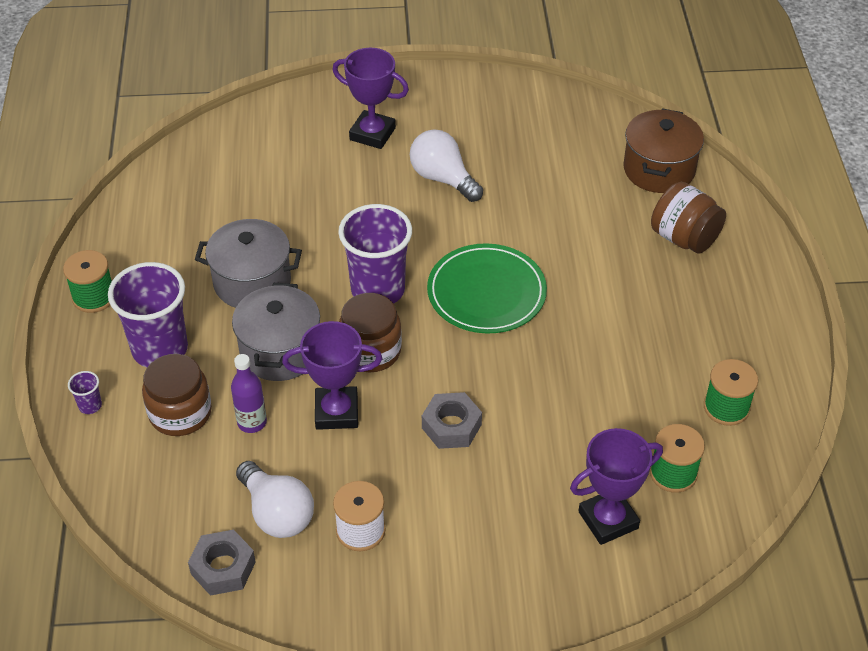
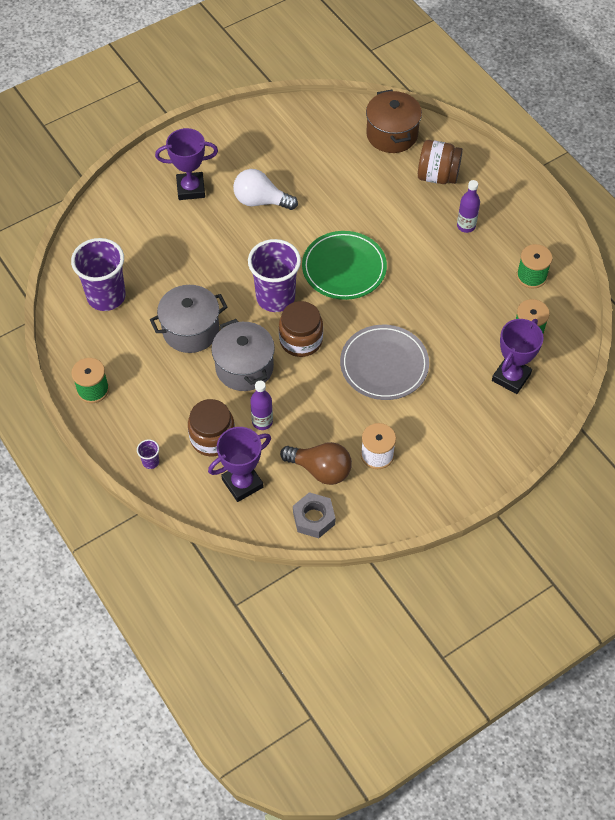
camera: 30 degrees left, 10 degrees up
purple cup [108,262,188,367] -> purple cup moved to [71,238,126,311]
white light bulb [236,461,314,538] -> brown light bulb [280,442,352,485]
purple trophy [282,321,382,430] -> purple trophy moved to [208,427,271,502]
grey nut [422,392,482,449] -> grey plate [340,325,429,400]
none -> purple bottle [457,180,480,233]

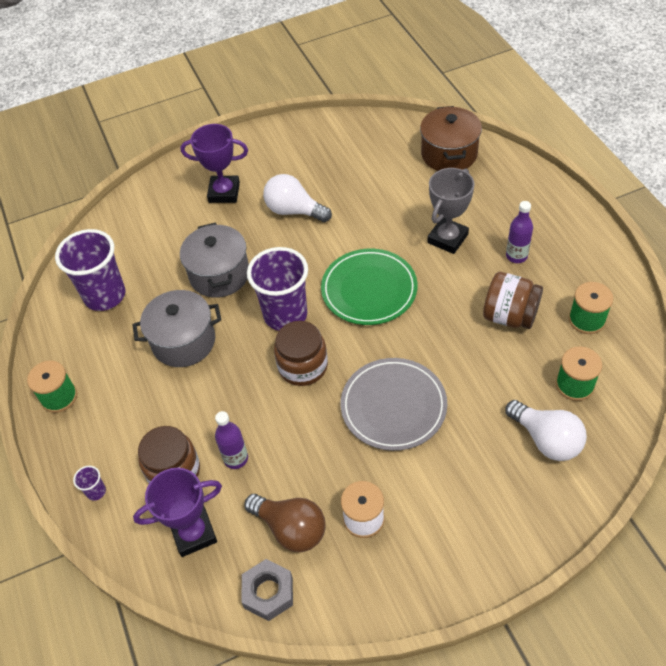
camera: 15 degrees right, 5 degrees down
grey pot [211,319,275,391] -> grey pot moved to [180,222,249,298]
brown jar [418,140,463,184] -> brown jar moved to [483,272,543,329]
purple trophy [492,319,544,394] -> white light bulb [506,400,587,461]
none -> grey trophy [427,168,475,254]

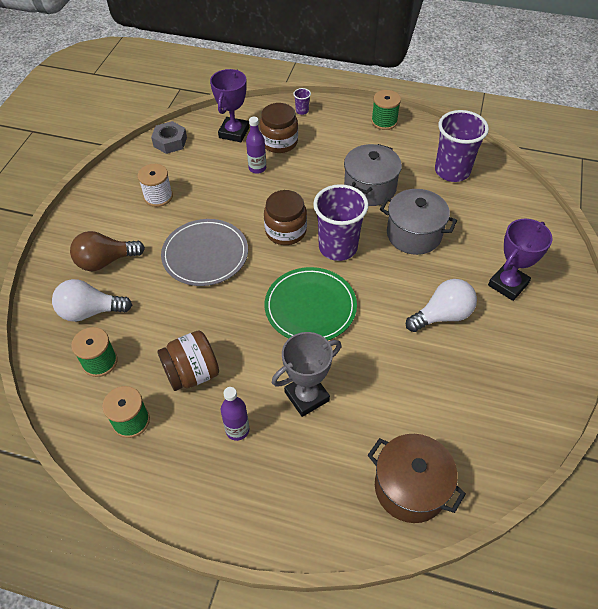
camera: 125 degrees right, 0 degrees up
brown light bulb [244,494,325,552] -> brown light bulb moved to [70,231,145,271]
grey trophy [427,168,475,254] -> grey trophy turned 75 degrees clockwise [272,332,341,417]

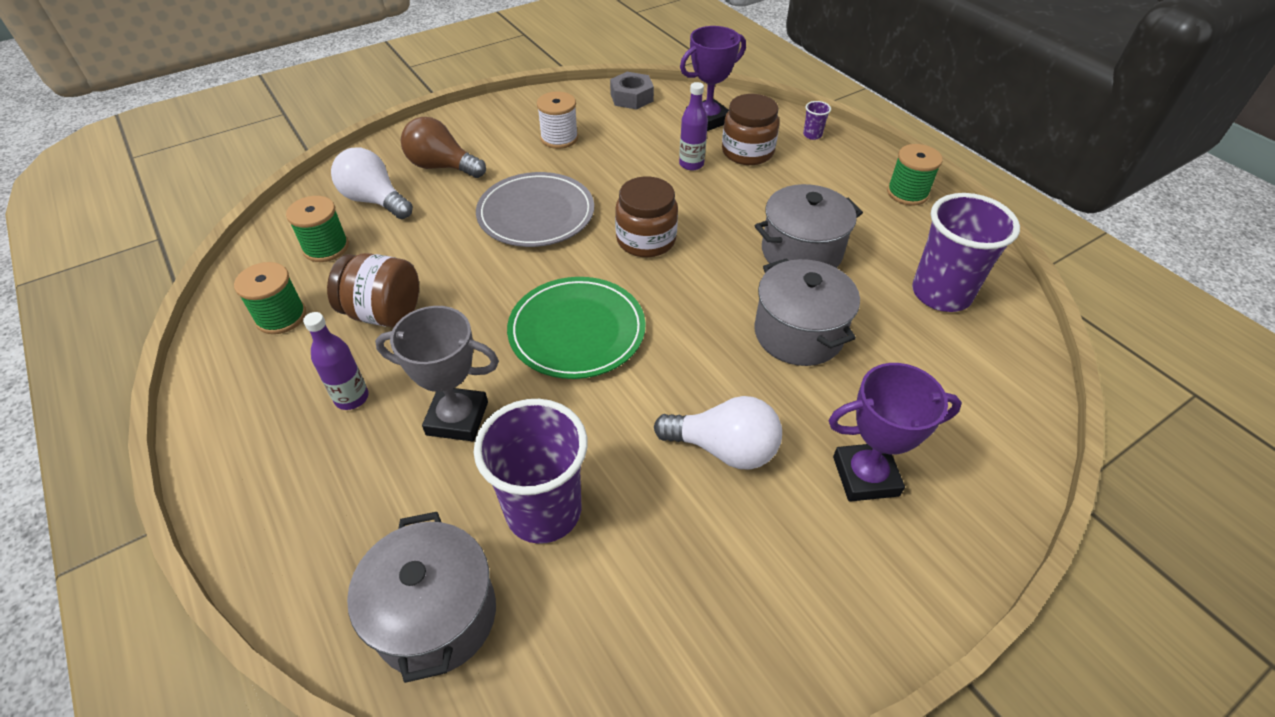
camera: 40 degrees right, 5 degrees down
purple cup [313,184,369,261] -> purple cup moved to [474,399,588,544]
brown pot [367,434,466,523] -> grey pot [347,512,496,683]

